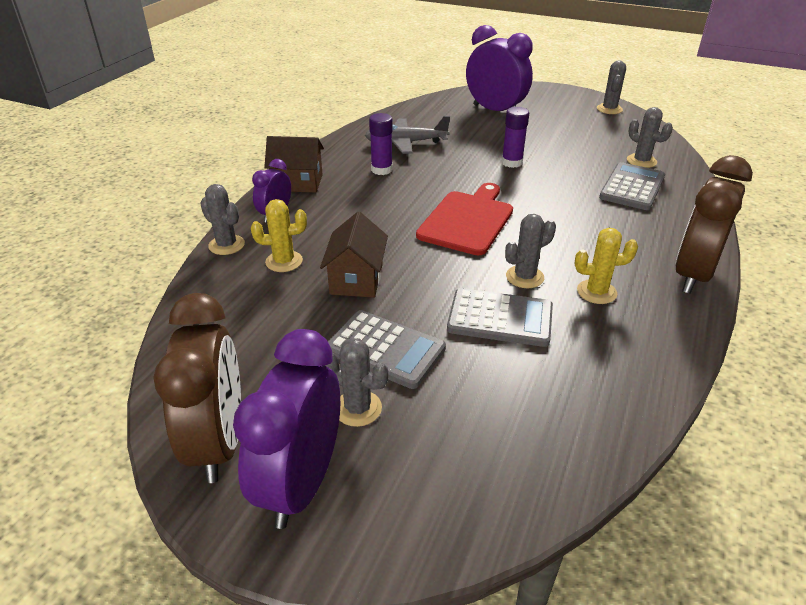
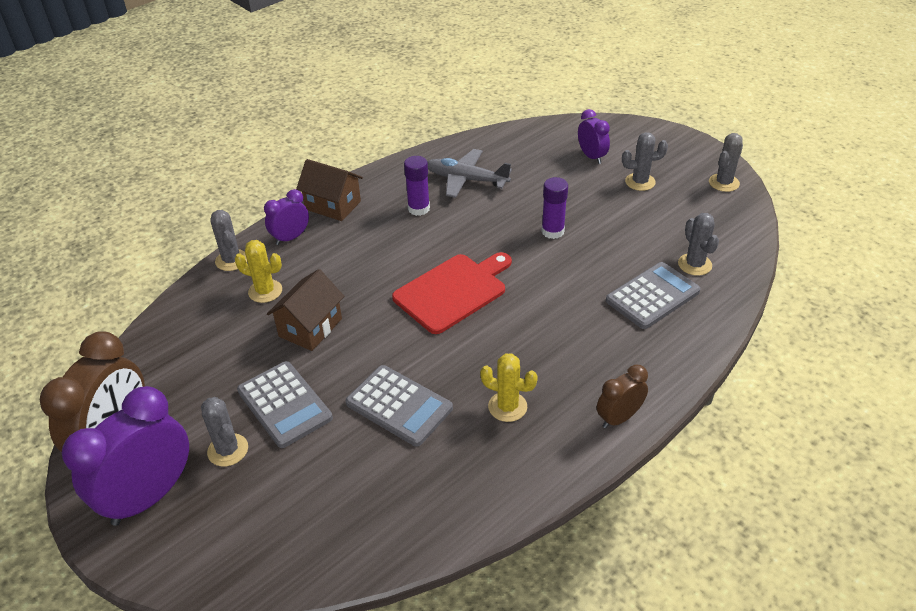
camera: 25 degrees right, 5 degrees up
purple clock [466,25,533,111] -> purple clock [578,109,610,164], size x0.53
grey cactus [505,214,556,288] -> grey cactus moved to [622,132,668,191]
brown clock [675,155,753,294] -> brown clock [597,364,648,428], size x0.53

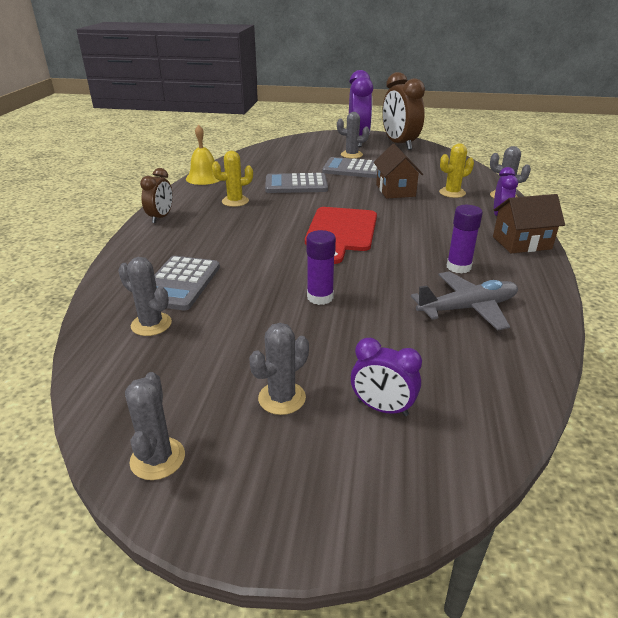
camera: 140 degrees right, 10 degrees down
none -> yellow bell [186,125,220,185]

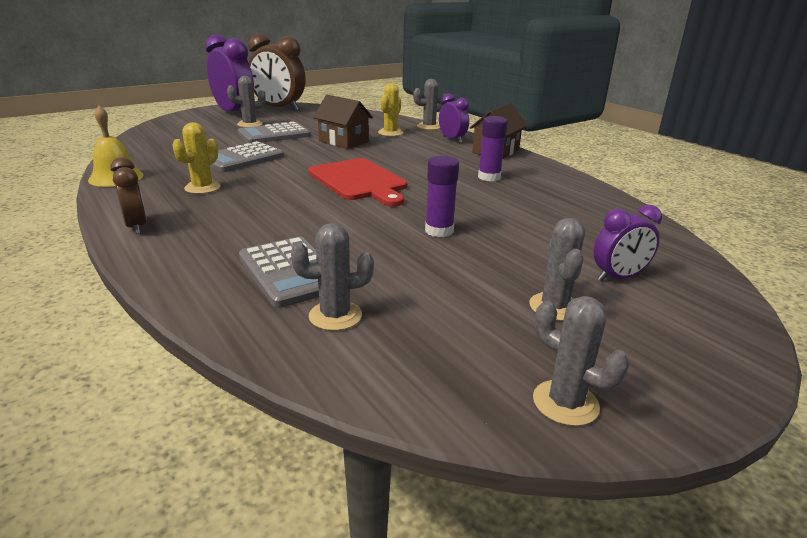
camera: 45 degrees left, 5 degrees down
grey plane [411,271,518,331] -> none

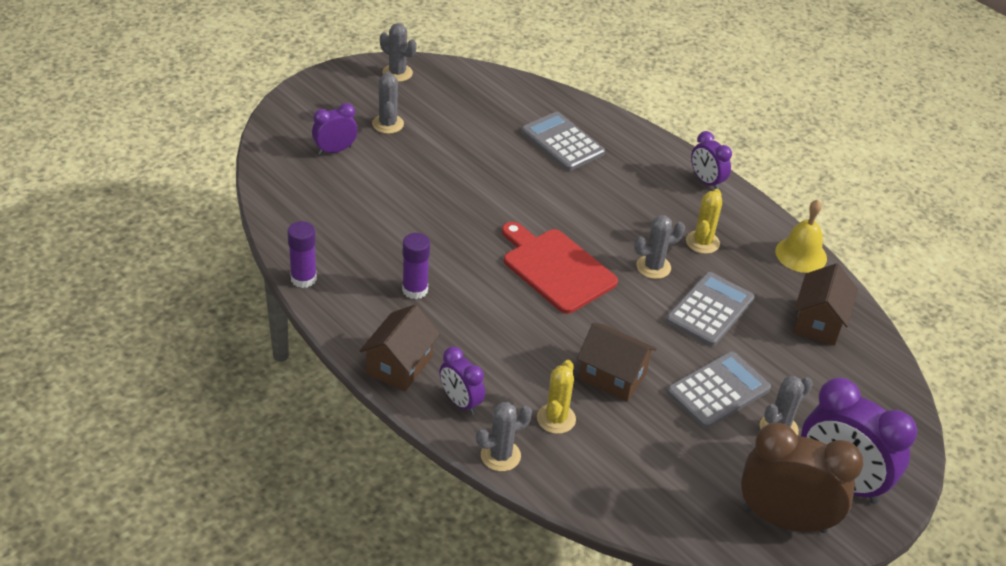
camera: 170 degrees right, 15 degrees up
brown clock [110,157,147,234] -> purple clock [691,131,732,189]
grey cactus [291,223,374,331] -> grey cactus moved to [634,215,685,279]
purple glue stick [425,156,459,237] -> purple glue stick moved to [287,221,317,288]
none -> brown house [793,263,858,346]

